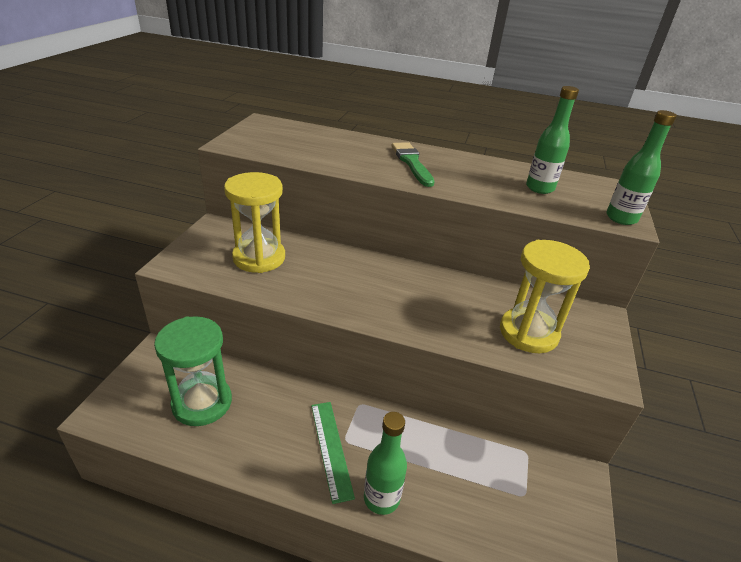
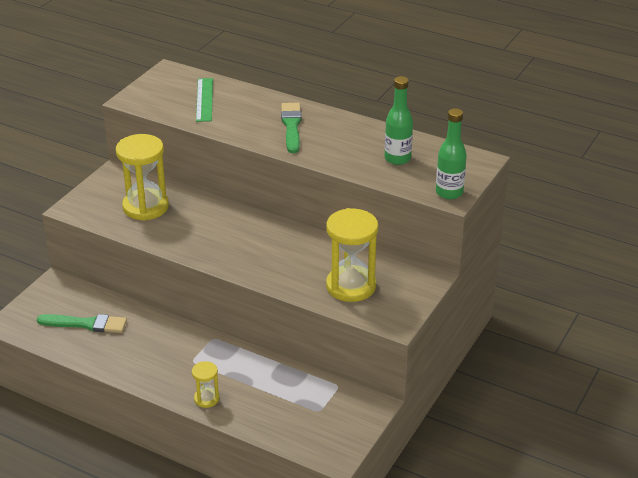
camera: 15 degrees right, 0 degrees up
green hourglass [154,316,232,426] -> green brush [37,314,127,333]
green ruler [311,402,355,504] -> green ruler moved to [196,78,213,122]
green bottle [364,412,407,515] -> yellow hourglass [192,361,219,408]

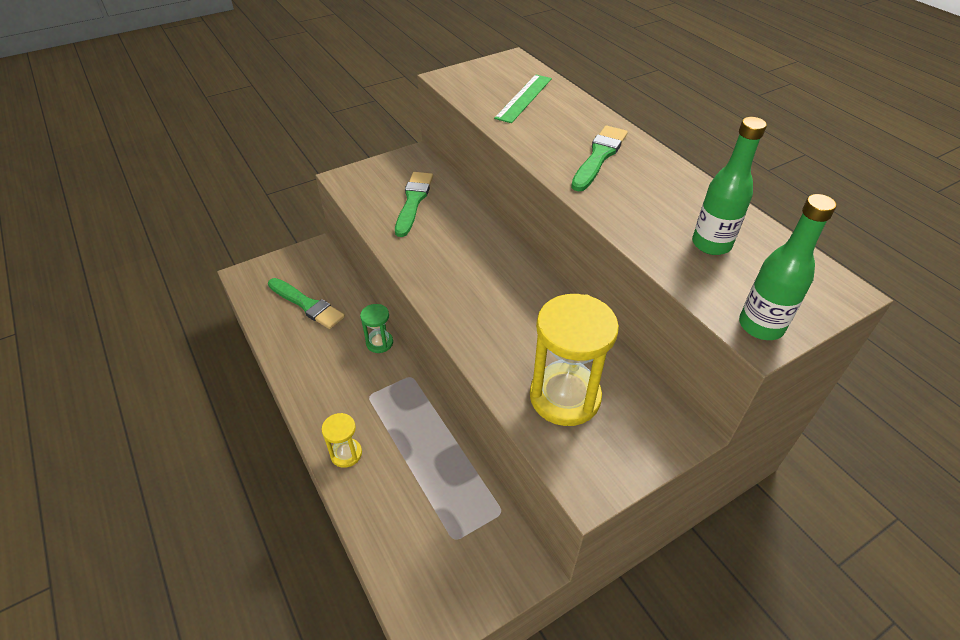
camera: 30 degrees right, 10 degrees up
yellow hourglass [116,134,169,221] -> green brush [395,172,433,237]
none -> green hourglass [360,304,393,353]

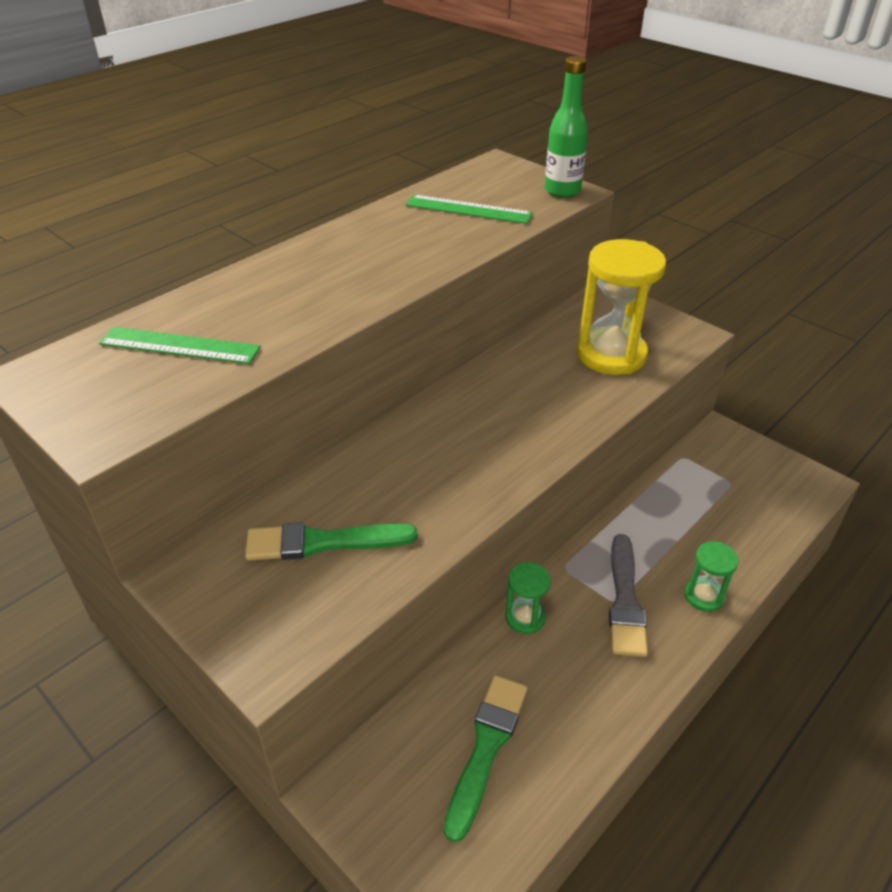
camera: 105 degrees left, 5 degrees down
yellow hourglass [321,413,362,468] -> green hourglass [684,541,739,612]
green brush [571,126,628,192] -> none
green bottle [692,117,767,255] -> green ruler [406,195,533,224]
none -> grey brush [609,534,648,657]

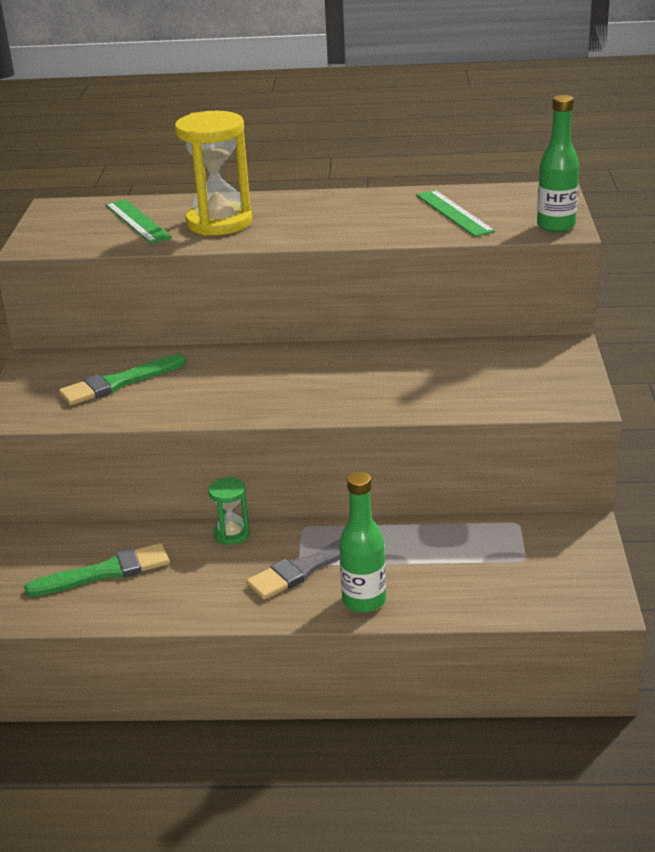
camera: 50 degrees right, 10 degrees down
green brush [245,522,418,561] -> green brush turned 75 degrees counterclockwise [59,354,186,405]
yellow hourglass [577,239,666,375] -> yellow hourglass moved to [175,111,252,236]
green hourglass [684,541,739,612] -> green bottle [339,472,386,613]

